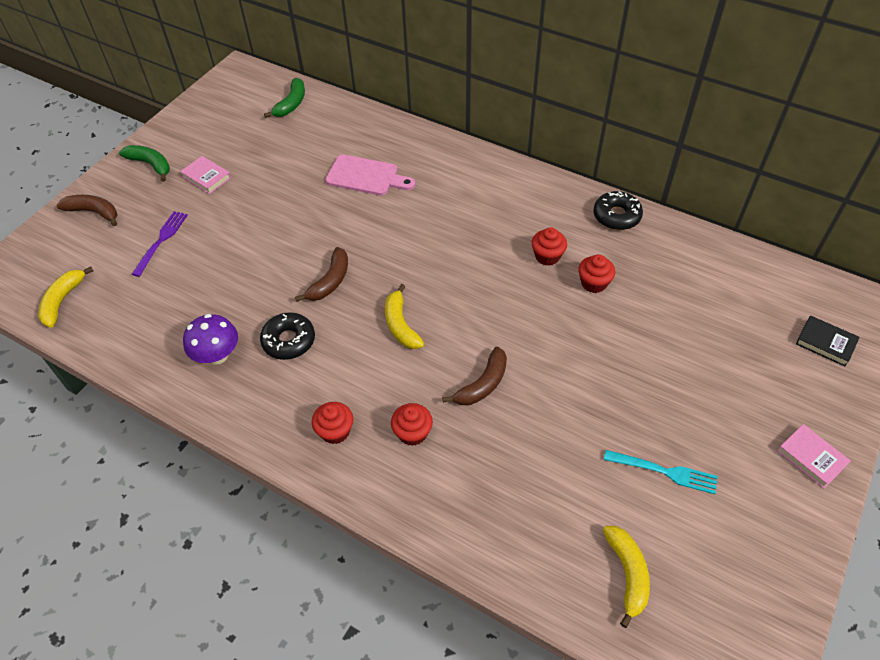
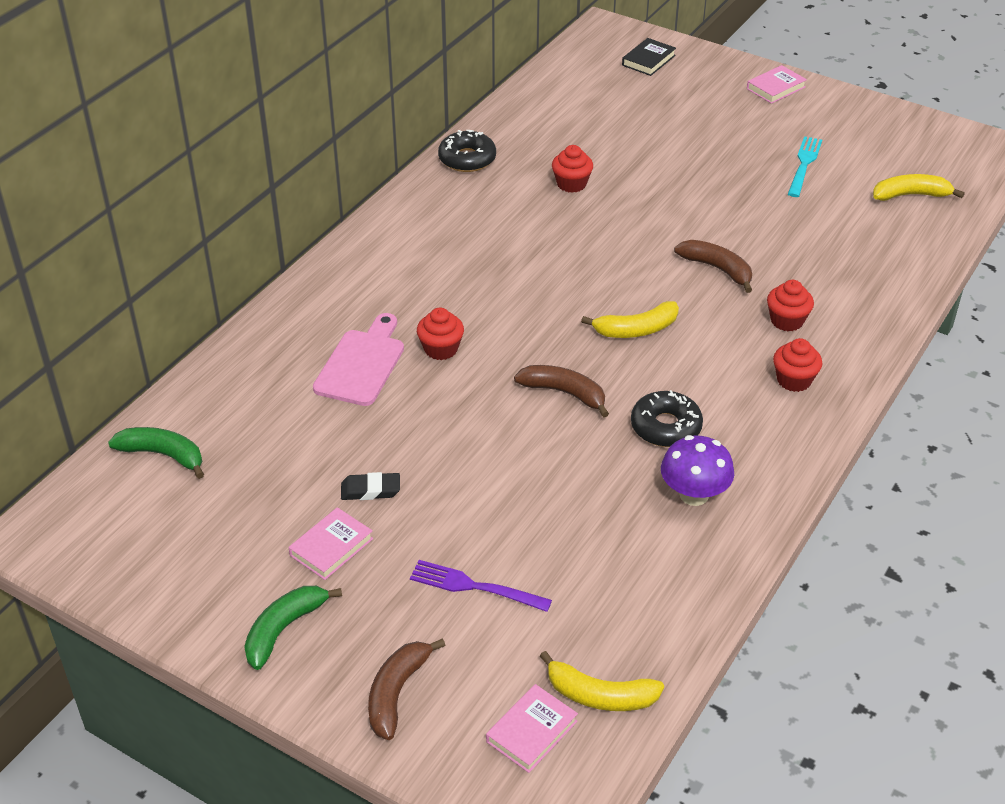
camera: 90 degrees left, 10 degrees down
red cupcake [532,227,567,266] -> red cupcake moved to [417,308,464,360]
none -> black eraser [341,472,400,500]
none -> pink book [486,684,578,773]

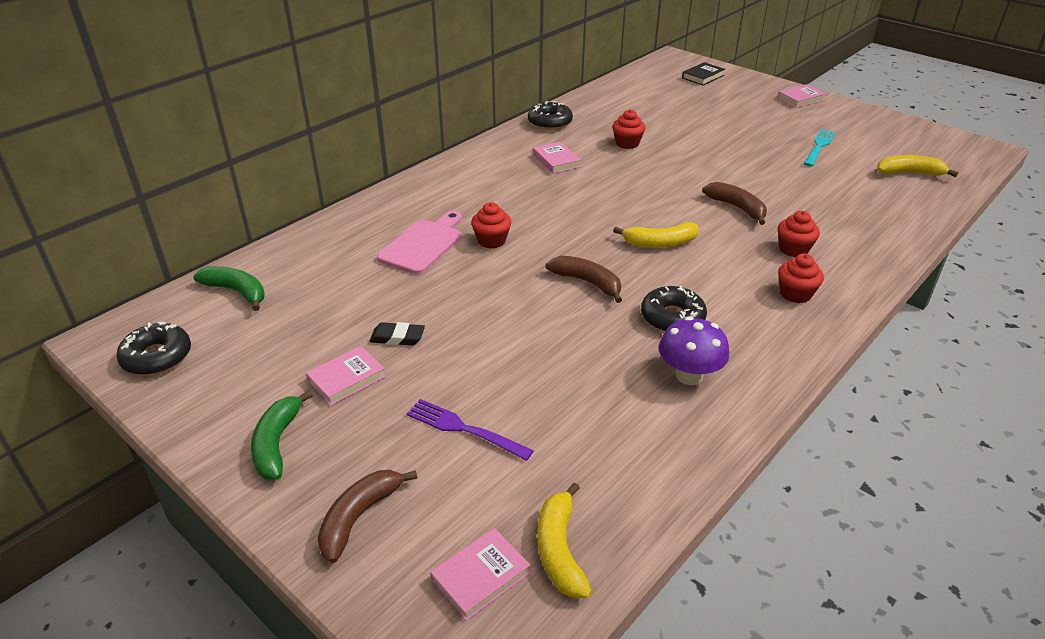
camera: 10 degrees right, 5 degrees down
green banana [244,586,342,670] -> green banana turned 45 degrees counterclockwise [251,390,313,480]
yellow banana [540,651,664,711] -> yellow banana turned 60 degrees clockwise [537,482,592,598]
none -> black donut [116,322,191,375]
none -> pink book [533,142,581,174]

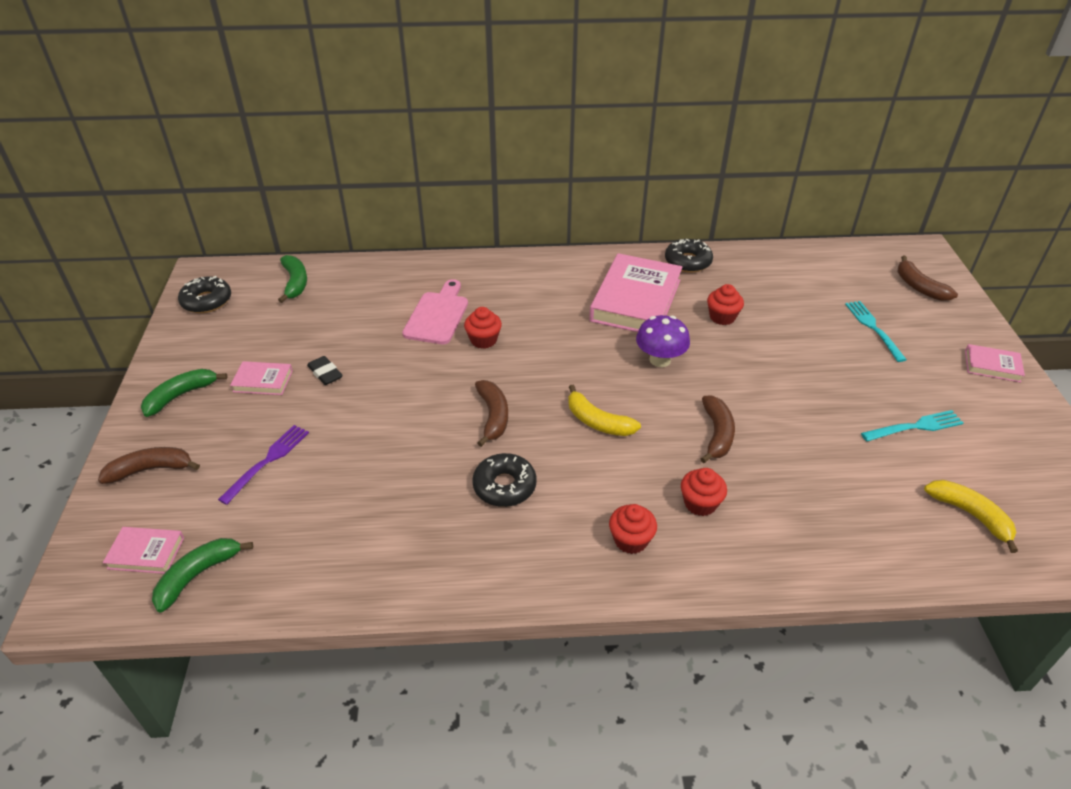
camera: 45 degrees right, 5 degrees up
pink cutting board [377,211,462,274] -> pink cutting board turned 60 degrees counterclockwise [402,279,468,344]
purple fork [406,399,534,461] -> purple fork turned 45 degrees clockwise [218,425,309,505]
pink book [533,142,581,174] -> pink book [589,253,682,332], size x2.14
yellow banana [537,482,592,598] -> green banana [152,538,253,613]
purple mushroom [659,316,729,385] -> purple mushroom moved to [636,315,690,367]
black book [682,62,725,85] -> brown banana [897,256,958,301]
none -> turquoise fork [845,301,907,362]

